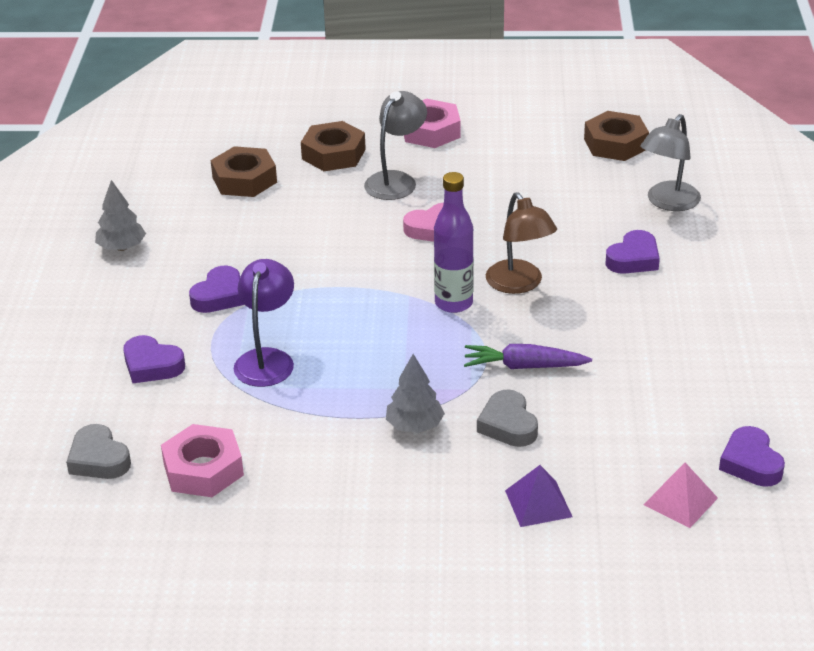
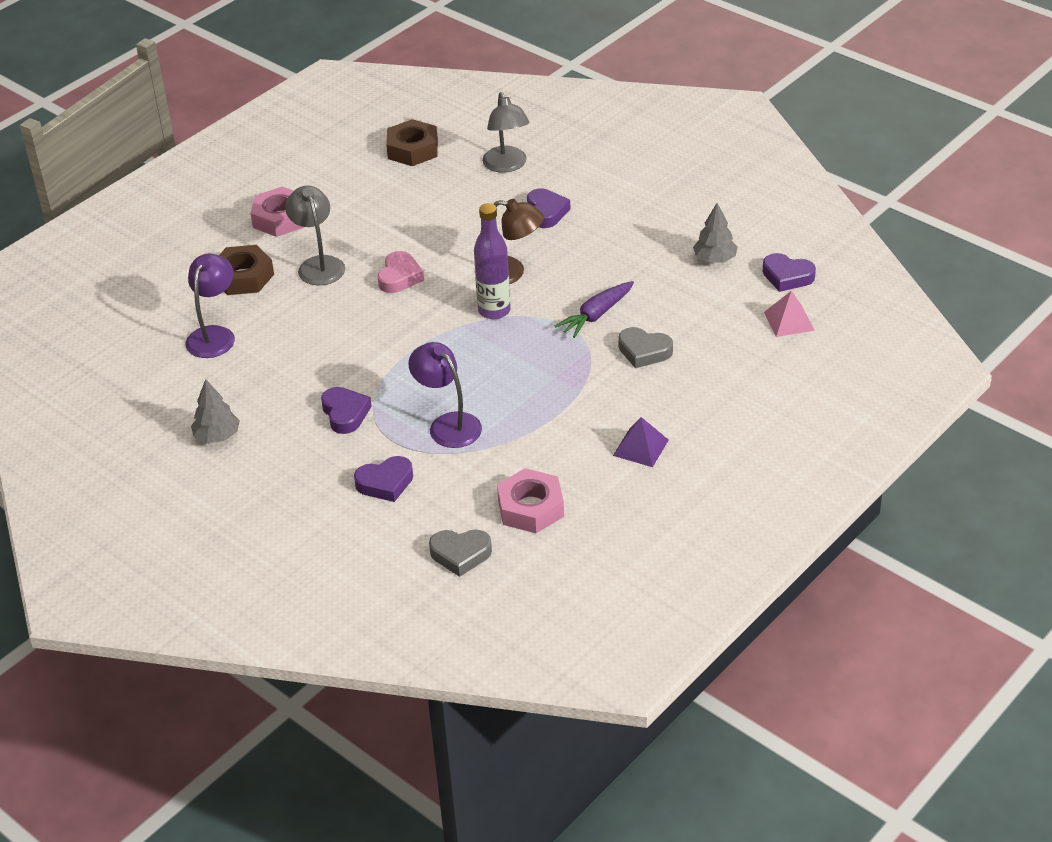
camera: 50 degrees left, 5 degrees up
brown nut [211,146,277,197] -> purple lamp [185,254,235,358]
grey tree [386,354,445,433] -> grey tree moved to [693,203,738,263]
purple pyramid [505,465,572,527] -> purple pyramid moved to [613,417,669,467]

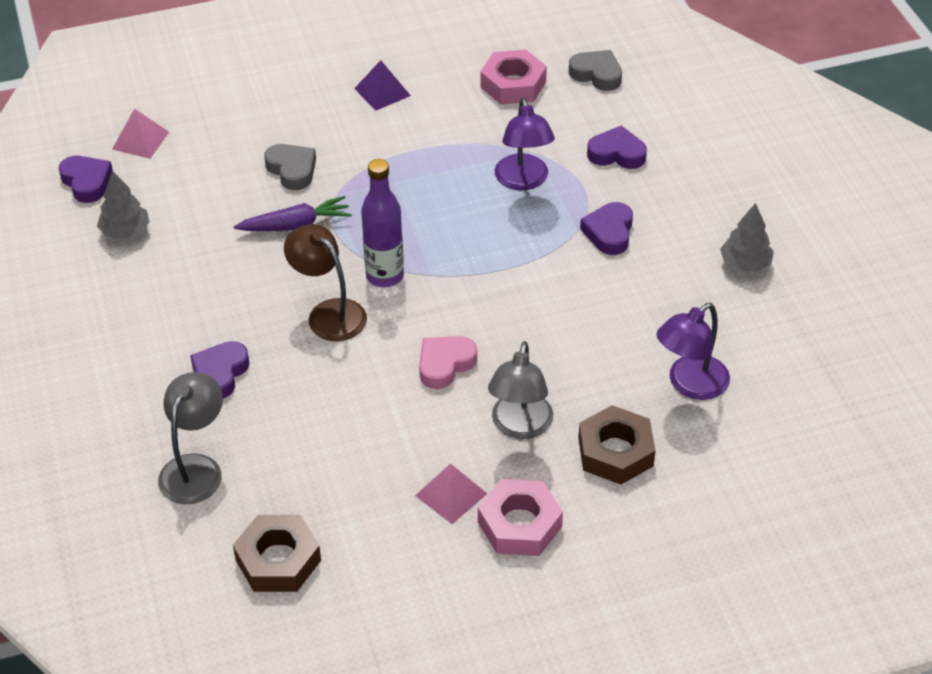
camera: 150 degrees left, 5 degrees up
none -> pink pyramid [415,463,487,524]

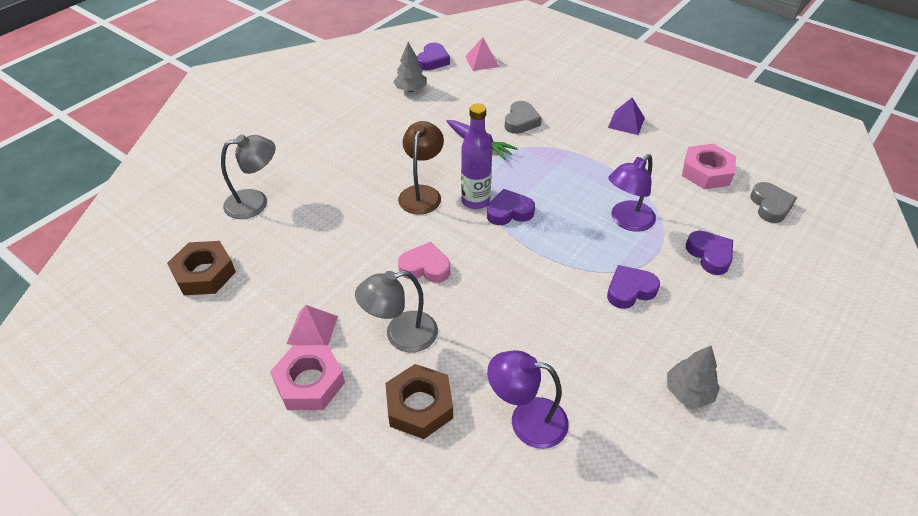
camera: 55 degrees right, 0 degrees up
purple heart [190,341,250,399] -> purple heart moved to [487,189,535,225]

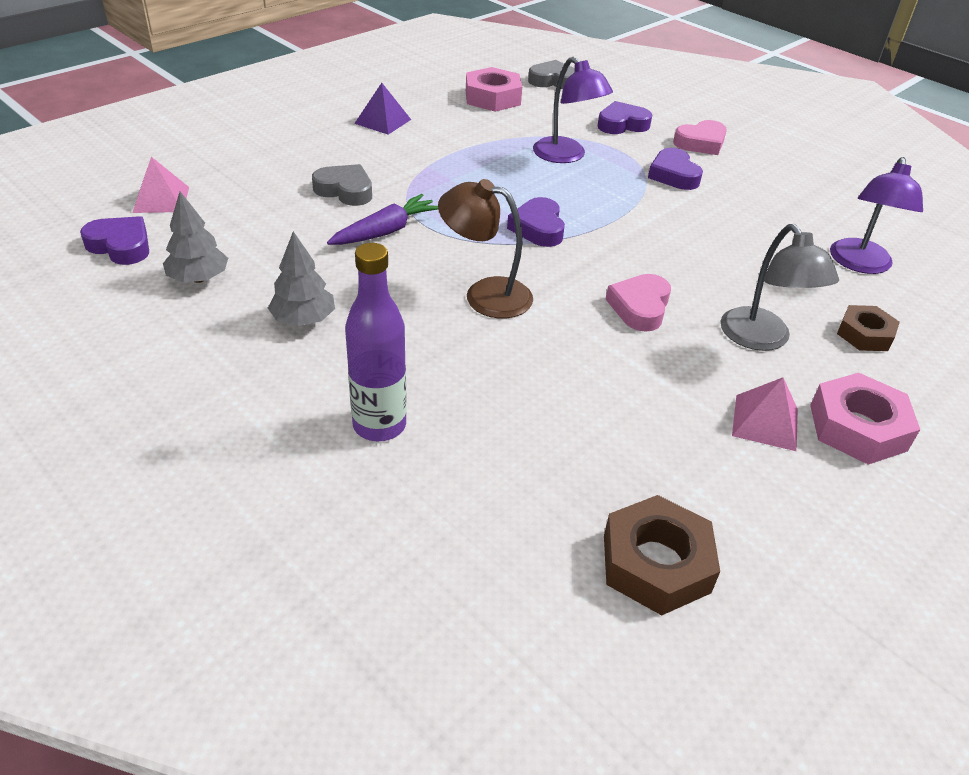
camera: 85 degrees left, 5 degrees down
grey lamp [221,135,276,219] -> none
brown nut [385,364,453,439] -> brown nut [837,305,900,351], size x0.65
purple bottle [461,103,492,209] -> purple bottle moved to [345,243,407,441]
grey tree [667,345,720,407] -> grey tree moved to [268,231,335,326]
none -> pink heart [673,120,727,155]

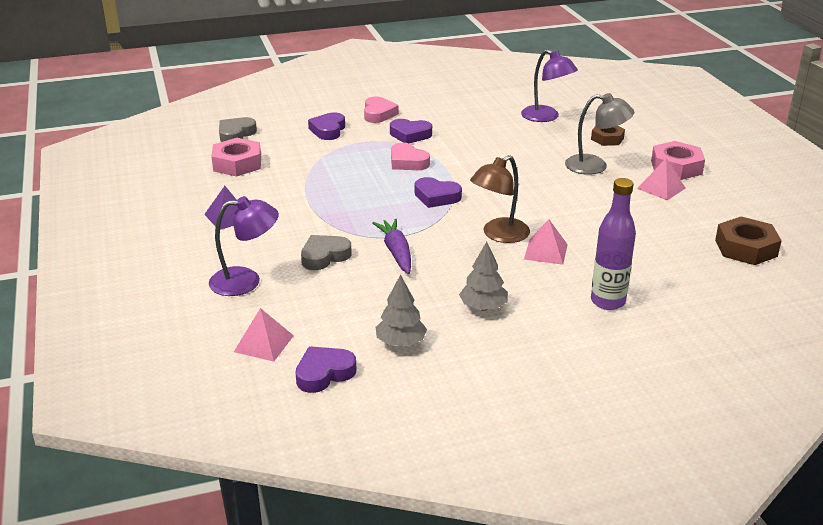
camera: 60 degrees left, 10 degrees down
purple lamp [533,57,613,163] -> purple lamp moved to [209,196,279,296]
pink heart [606,274,671,332] -> pink heart moved to [391,143,430,170]
none -> pink pyramid [524,219,568,265]

